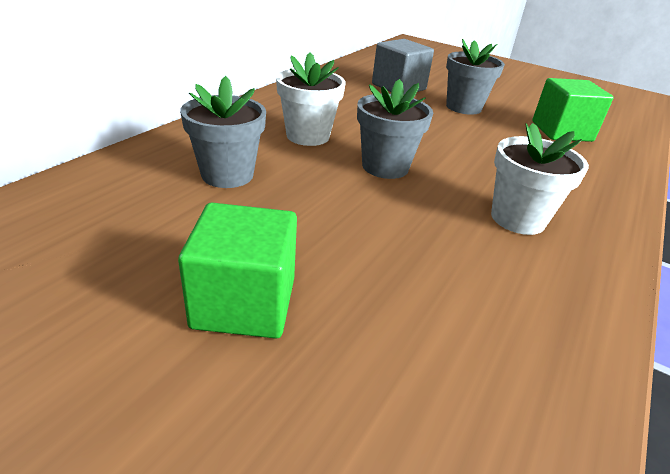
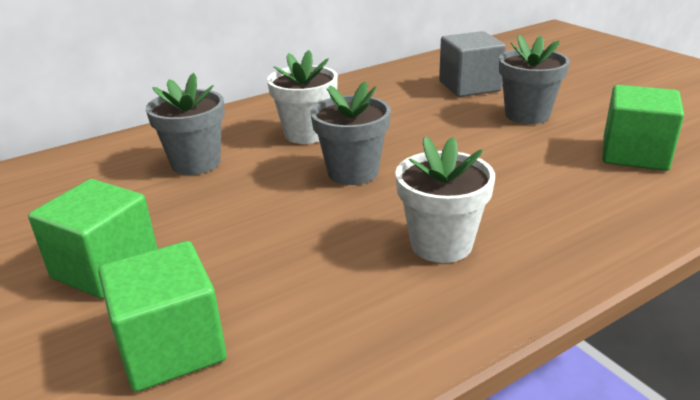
camera: 30 degrees right, 5 degrees down
none -> green cube [98,241,227,392]

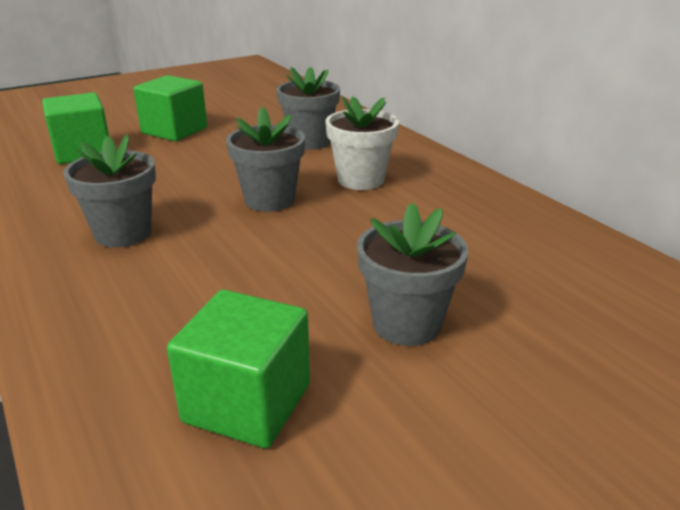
camera: 90 degrees right, 0 degrees up
white flower pot [395,136,495,263] -> grey flower pot [63,134,156,248]
grey cube [439,31,506,97] -> none

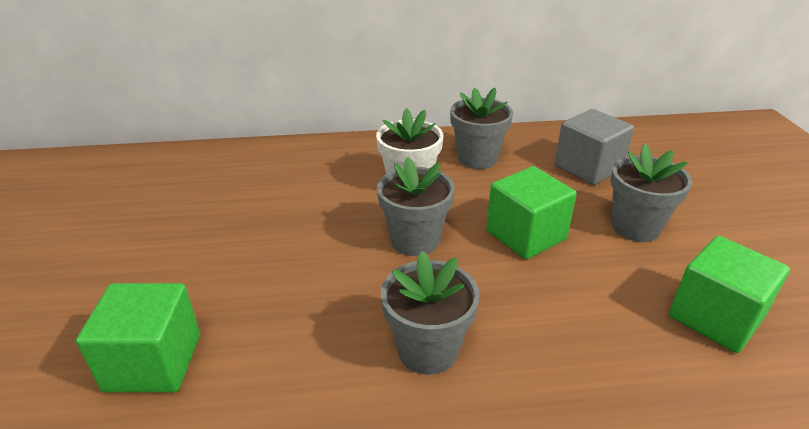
camera: 65 degrees left, 5 degrees up
green cube [134,75,207,141] -> green cube moved to [486,166,577,259]
grey flower pot [276,67,340,150] -> grey flower pot moved to [450,88,513,169]
none -> grey cube [555,109,634,185]

